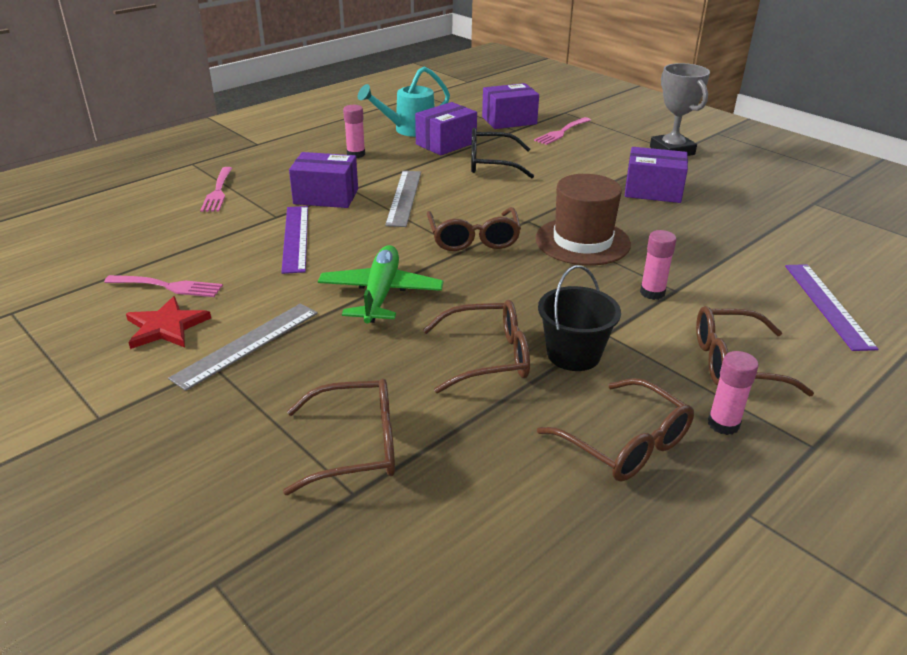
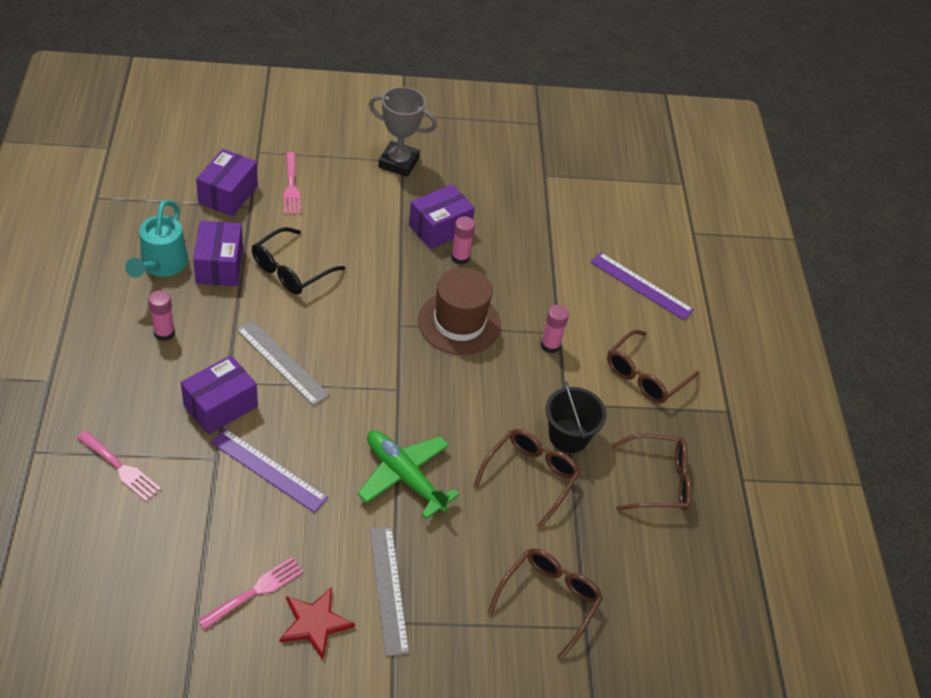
camera: 55 degrees left, 15 degrees up
brown glasses [427,207,521,251] -> none
pink glue stick [708,351,759,435] -> pink glue stick moved to [451,216,475,265]

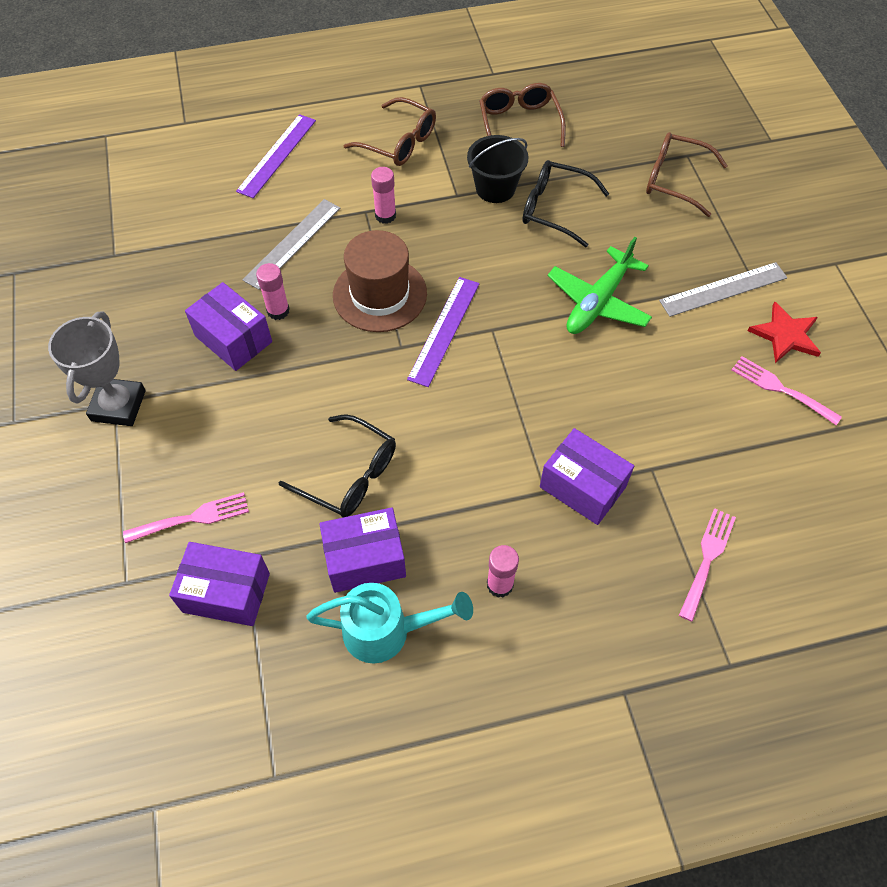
camera: 95 degrees left, 10 degrees up
purple ruler [211,429,328,513] -> purple ruler moved to [407,277,480,387]
grey ruler [236,320,330,406] -> grey ruler moved to [242,199,340,290]
brown glasses [473,429,580,529] -> black glasses [522,160,609,247]

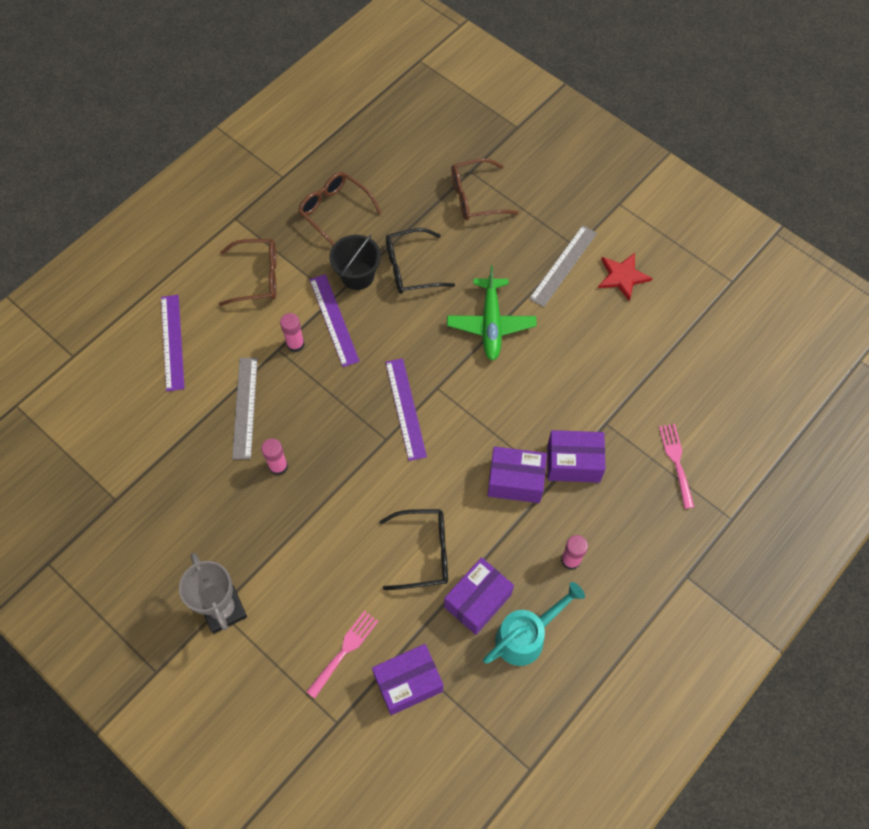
camera: 35 degrees left, 5 degrees up
purple box [185,282,272,371] -> purple box moved to [487,446,547,503]
brown hat [333,230,427,332] -> none
pink fork [732,356,842,425] -> none
none -> purple ruler [309,274,360,367]

